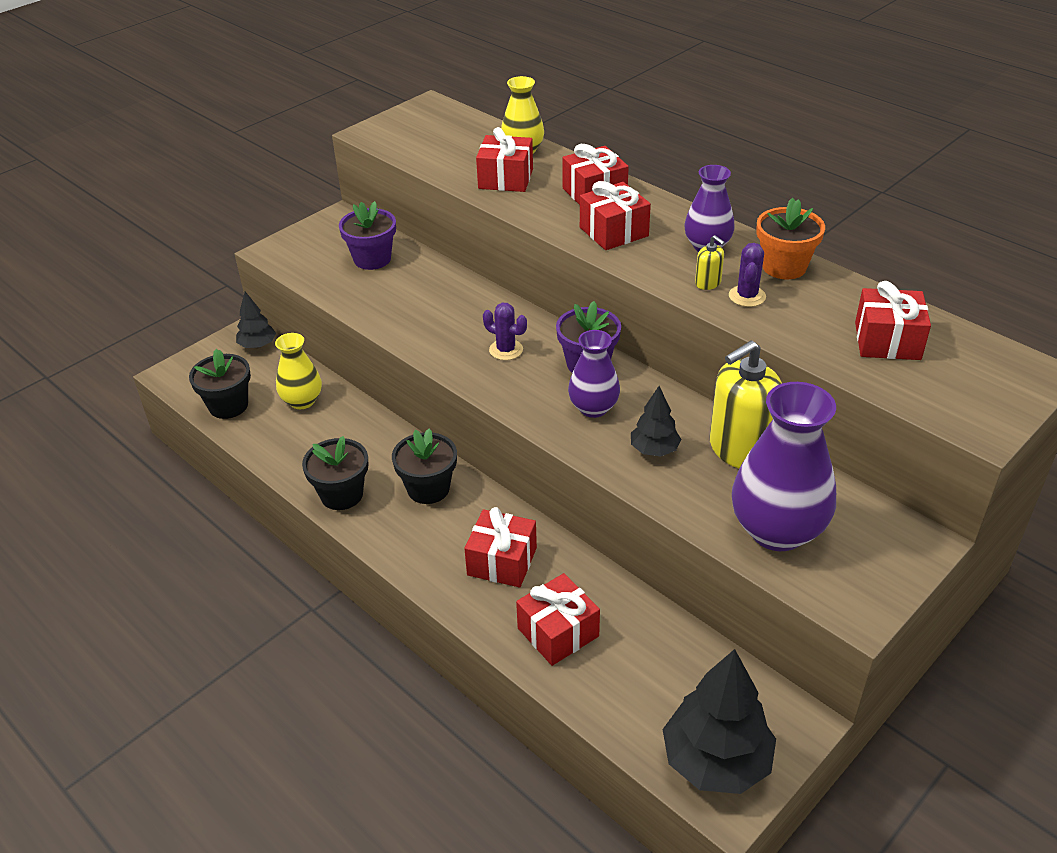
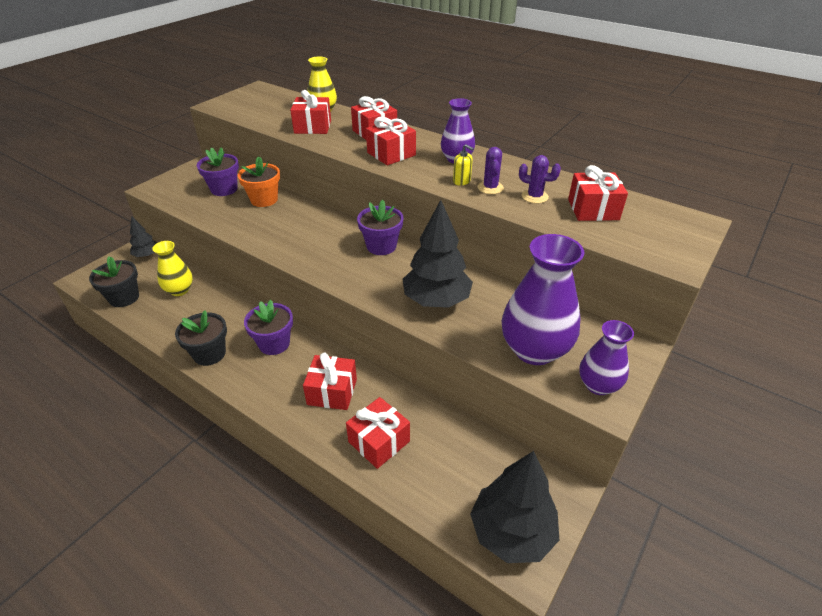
camera: 10 degrees left, 0 degrees up
black flower pot [392,429,457,504] -> purple flower pot [244,300,293,355]
purple cactus [483,303,527,360] -> purple cactus moved to [519,155,561,203]
purple vase [568,330,620,418] -> purple vase moved to [579,320,634,395]
black tree [631,386,681,457] -> black tree [403,200,473,308], size x1.89
yellow soap dispenser [710,340,782,468] -> none
orange flower pot [756,198,825,279] -> orange flower pot moved to [238,157,280,207]

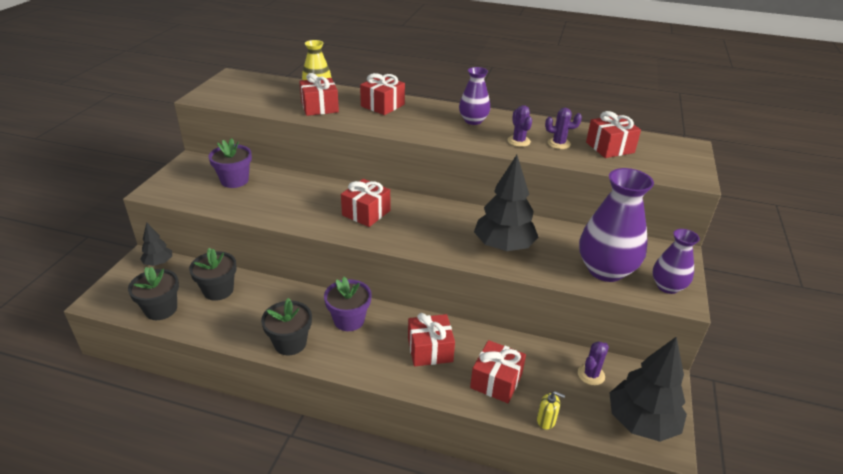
camera: 20 degrees left, 5 degrees down
yellow vase [152,241,193,296] -> black flower pot [189,248,237,301]
orange flower pot [238,157,280,207] -> none
purple flower pot [357,200,403,255] -> none
red gift [366,117,416,165] -> red gift moved to [341,179,390,227]
yellow soap dispenser [453,144,474,186] -> yellow soap dispenser moved to [537,391,565,430]
none -> purple cactus [578,341,609,385]

